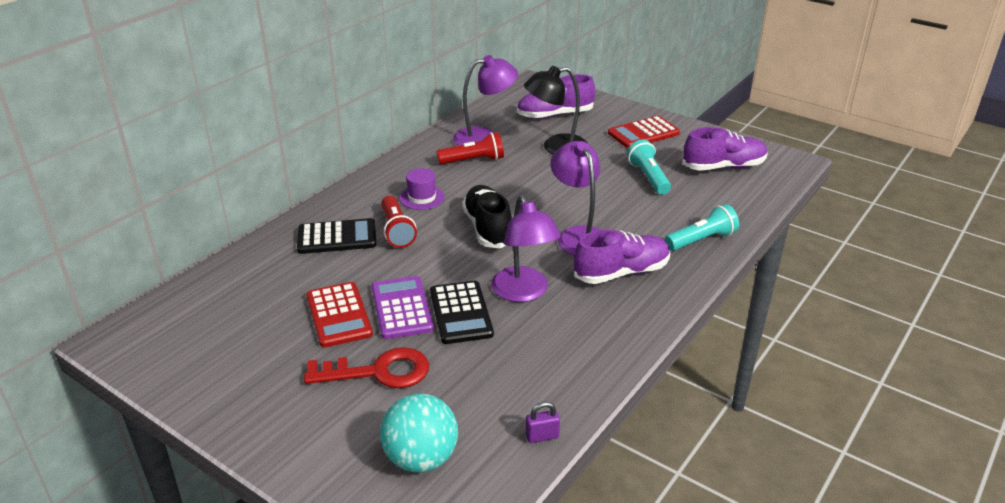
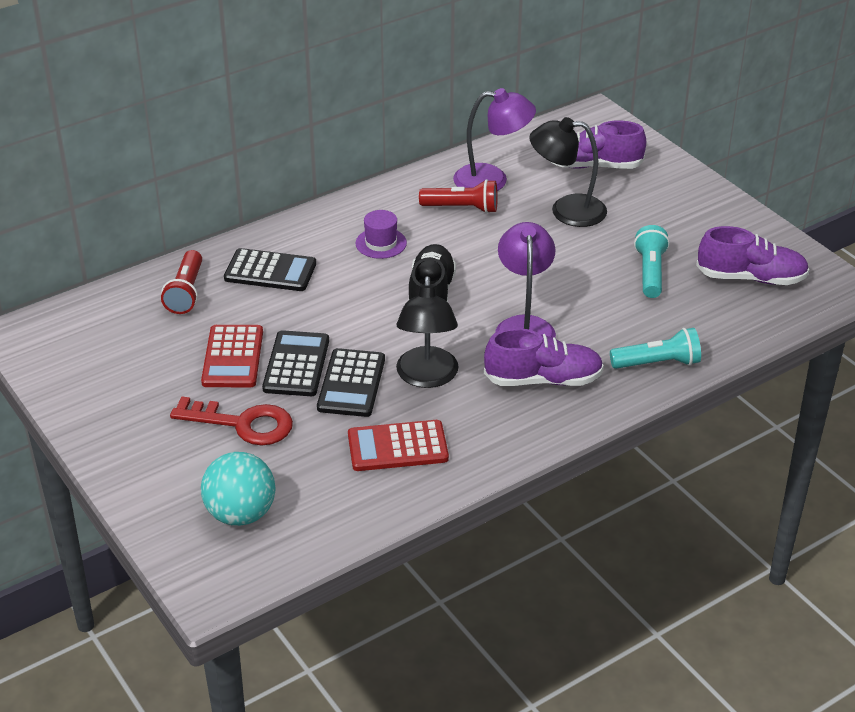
camera: 20 degrees right, 5 degrees up
purple calculator [371,276,434,339] -> black calculator [262,330,329,396]
red flashlight [381,196,417,248] -> red flashlight moved to [161,250,202,314]
purple lamp [491,195,561,302] -> black lamp [396,276,459,388]
purple padlock [526,402,560,443] -> none
red calculator [608,116,680,148] -> red calculator moved to [348,420,449,471]

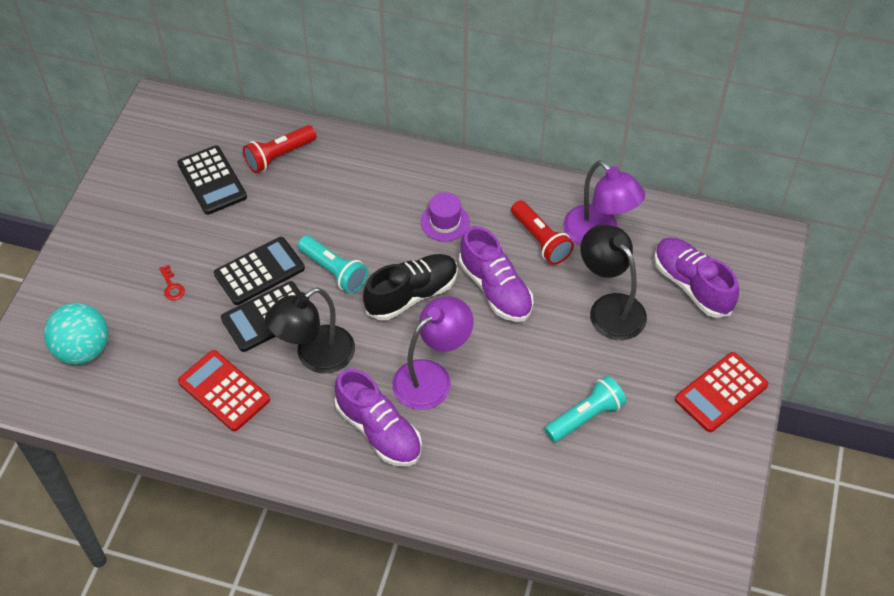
camera: 50 degrees right, 15 degrees up
red key [170,396,293,445] -> red key [159,265,185,300], size x0.42
red calculator [201,325,263,387] -> red calculator moved to [675,352,768,432]
black calculator [224,248,316,291] -> black calculator moved to [177,145,247,215]
turquoise flashlight [610,328,701,369] -> turquoise flashlight moved to [298,236,368,293]
purple shoe [696,226,809,285] -> purple shoe moved to [459,226,533,322]

